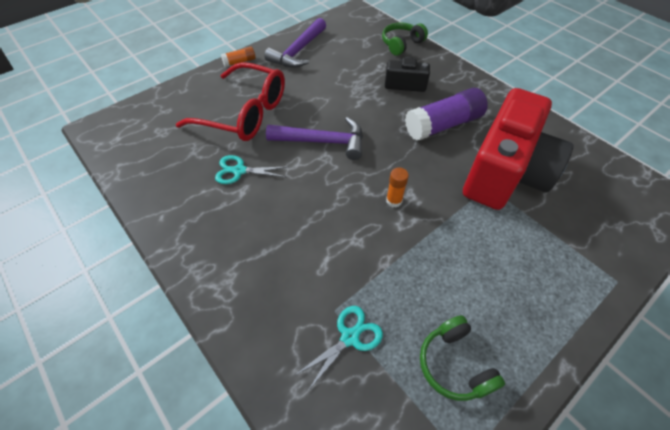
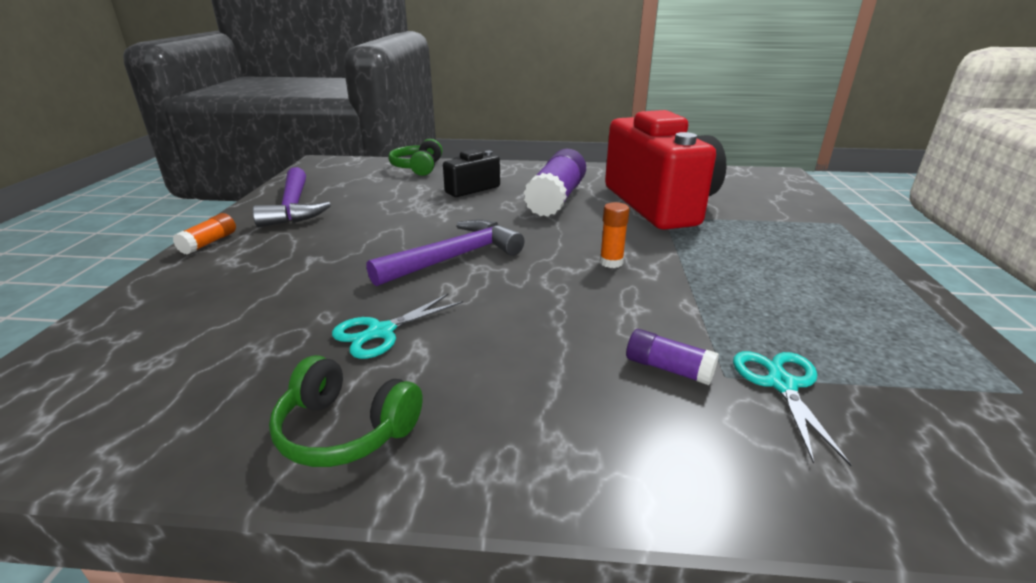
camera: 45 degrees left, 25 degrees down
red glasses [176,62,285,141] -> none
green headphones [420,315,505,401] -> green headphones moved to [269,355,423,467]
none -> purple glue stick [626,329,719,385]

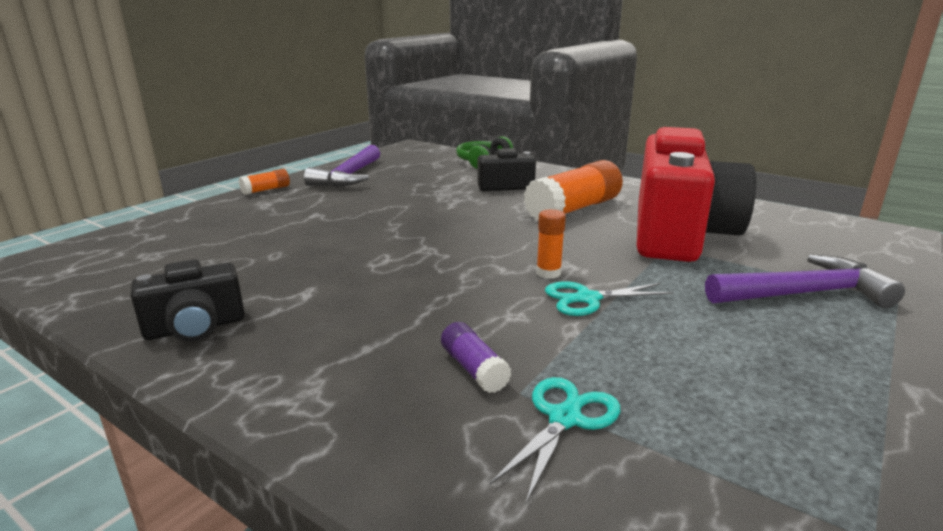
camera: 30 degrees right, 5 degrees down
green headphones [269,355,423,467] -> black camera [131,259,245,341]
turquoise scissors [332,293,463,359] -> turquoise scissors moved to [545,281,674,316]
purple hammer [367,219,525,286] -> purple hammer moved to [705,254,905,308]
purple glue stick [523,149,586,217] -> orange glue stick [524,160,623,221]

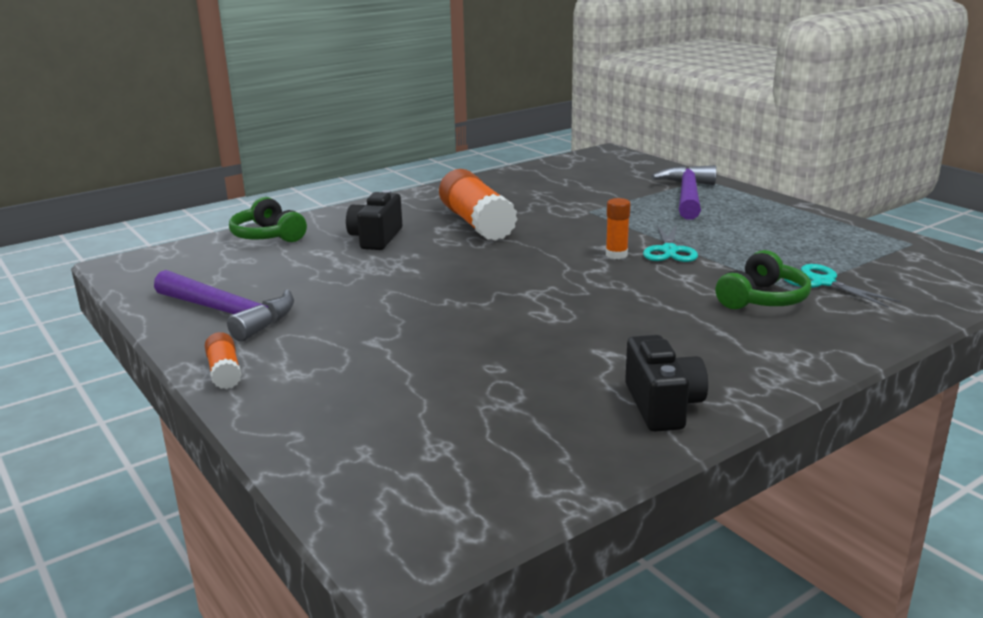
camera: 70 degrees left, 0 degrees up
purple glue stick [441,322,512,393] -> green headphones [715,250,811,309]
red camera [637,127,756,262] -> none

